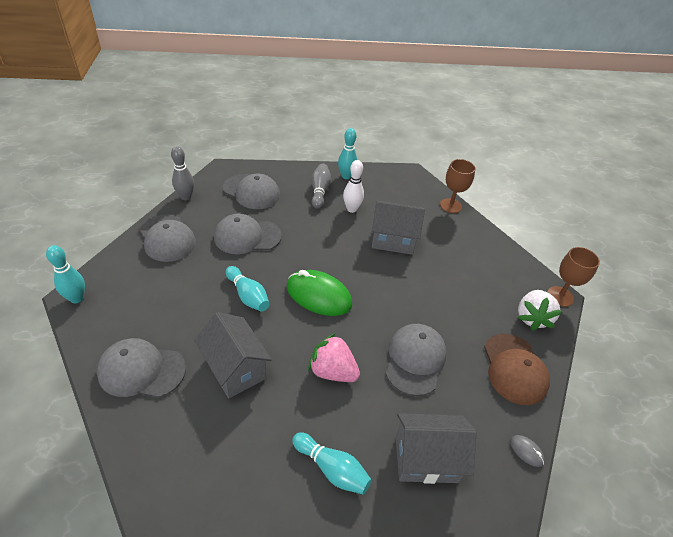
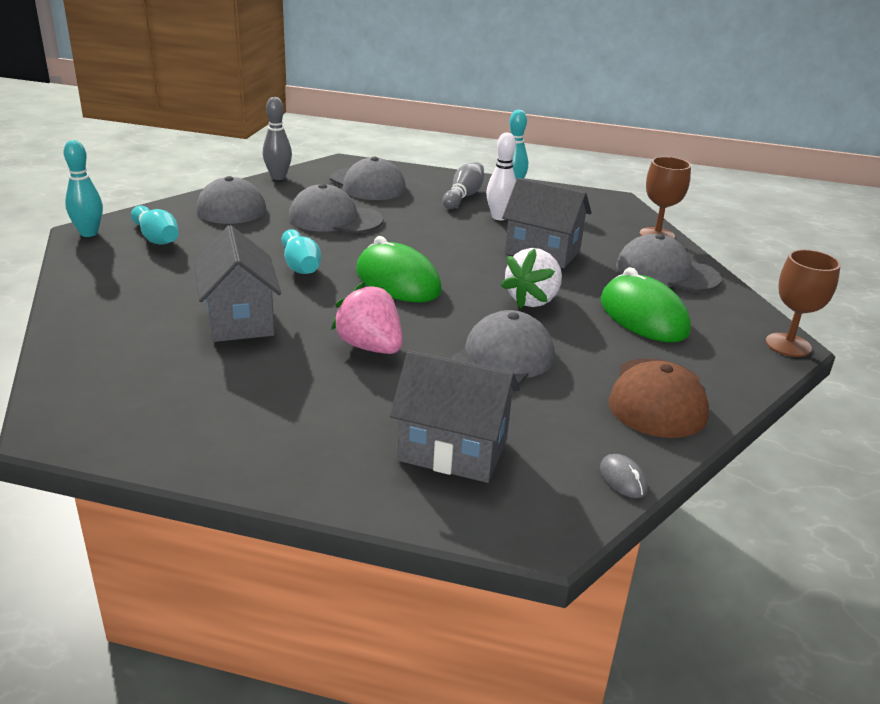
camera: 20 degrees right, 15 degrees down
grey cap [97,338,186,398] -> grey cap moved to [616,234,721,292]
turquoise bowling pin [292,432,372,494] -> turquoise bowling pin moved to [131,205,178,245]
white strawberry [518,290,562,331] -> white strawberry moved to [501,248,562,308]
none -> green mouse [601,267,691,342]

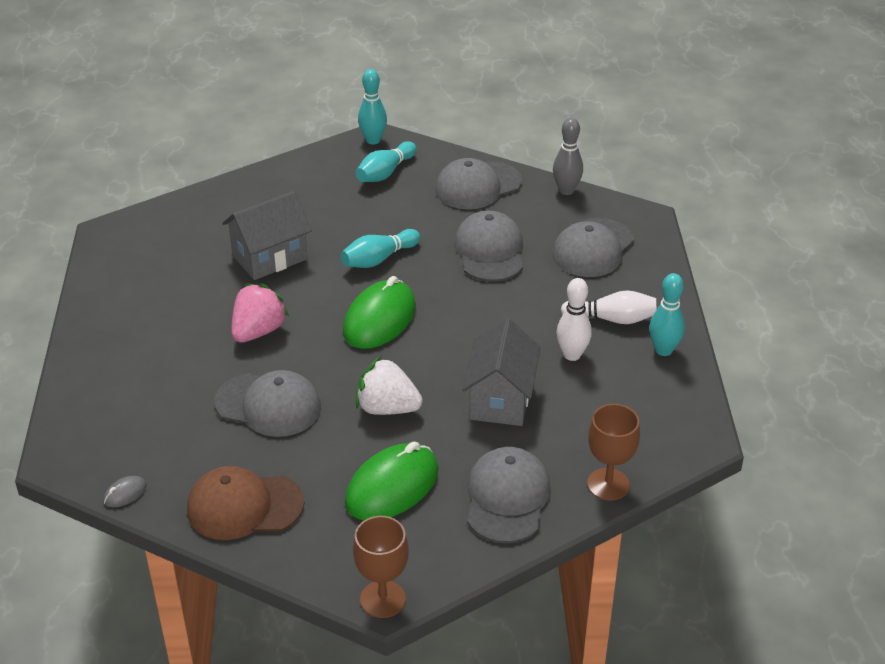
camera: 75 degrees right, 10 degrees up
grey house [390,350,520,483] -> none
grey bowling pin [443,162,484,209] -> white bowling pin [561,290,657,324]

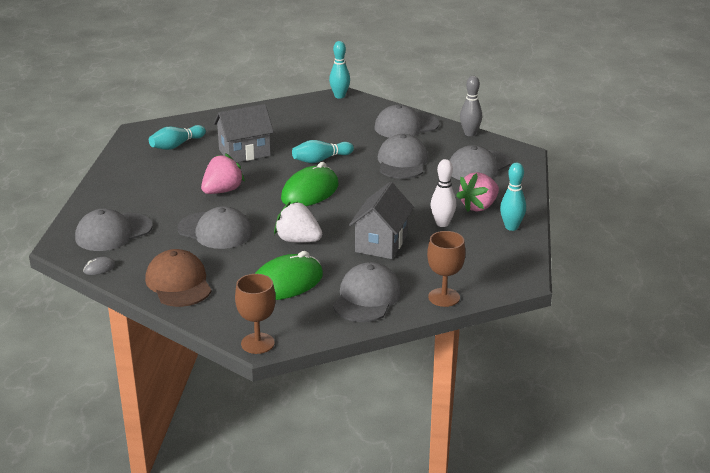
camera: 10 degrees right, 10 degrees down
brown cap [187,466,304,540] -> brown cap turned 60 degrees clockwise [145,249,212,307]
turquoise bowling pin [356,141,417,182] -> turquoise bowling pin moved to [149,125,206,150]
white bowling pin [561,290,657,324] -> pink strawberry [456,172,499,212]
none -> grey cap [75,208,153,251]

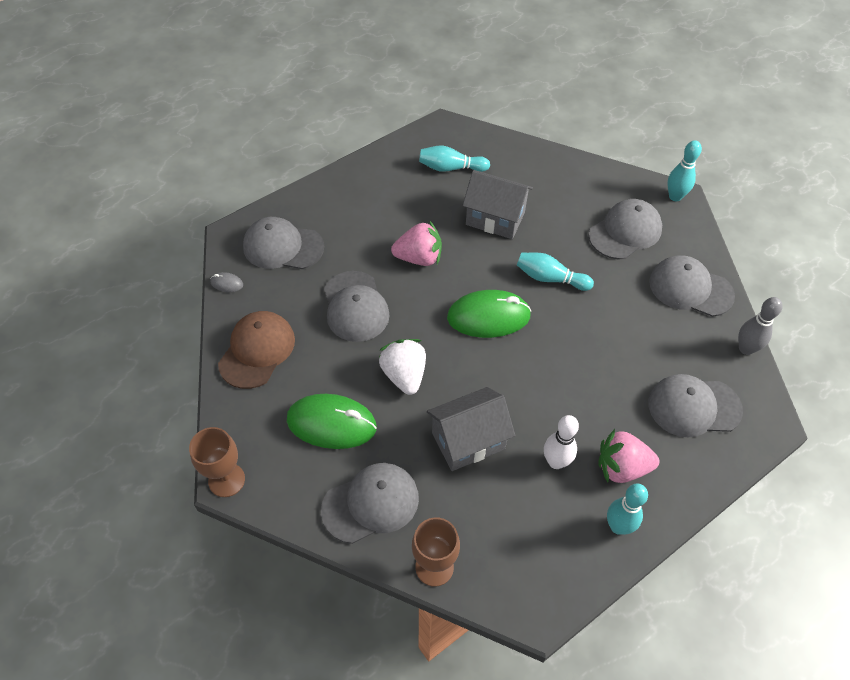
camera: 45 degrees right, 25 degrees up
grey cap [378,134,428,179] -> grey cap moved to [589,199,662,259]

